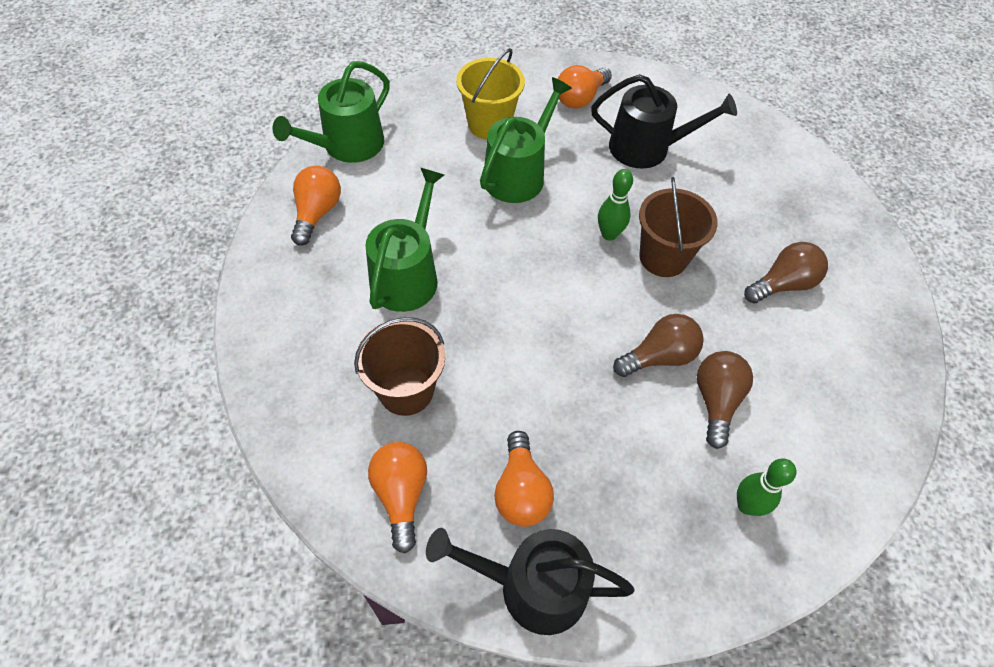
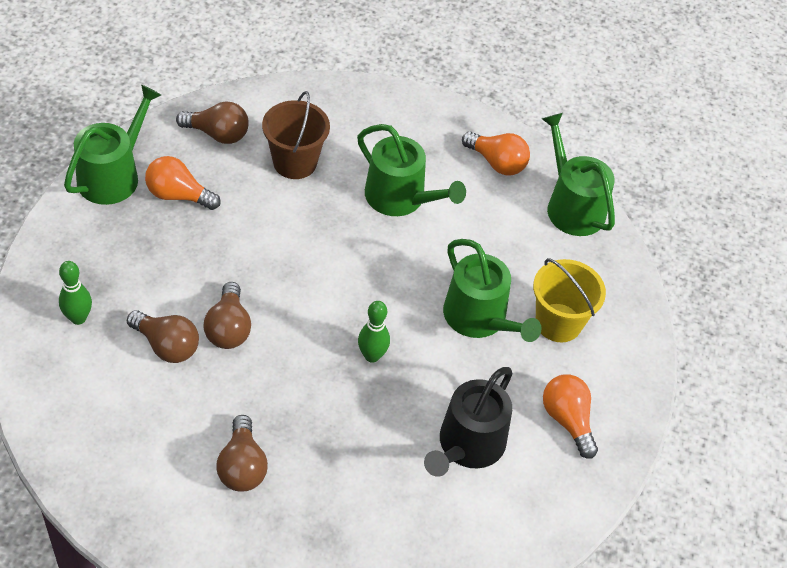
camera: 110 degrees right, 5 degrees down
orange light bulb [368,442,427,553] -> brown light bulb [176,101,249,144]
black watering can [426,528,634,635] -> green watering can [64,85,161,205]
brown bucket [639,177,718,277] -> none

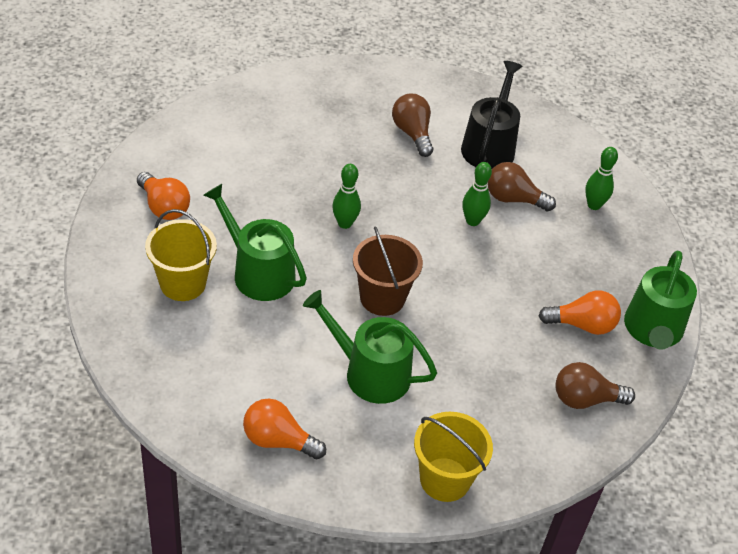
camera: 165 degrees right, 5 degrees down
brown light bulb [204,282,251,349] -> green bowling pin [462,162,492,226]
brown bucket [262,91,330,179] -> brown bucket moved to [353,226,423,316]
black watering can [424,367,512,477] -> black watering can moved to [461,61,523,169]
green watering can [542,113,615,236] -> none
none -> yellow bucket [414,412,493,502]

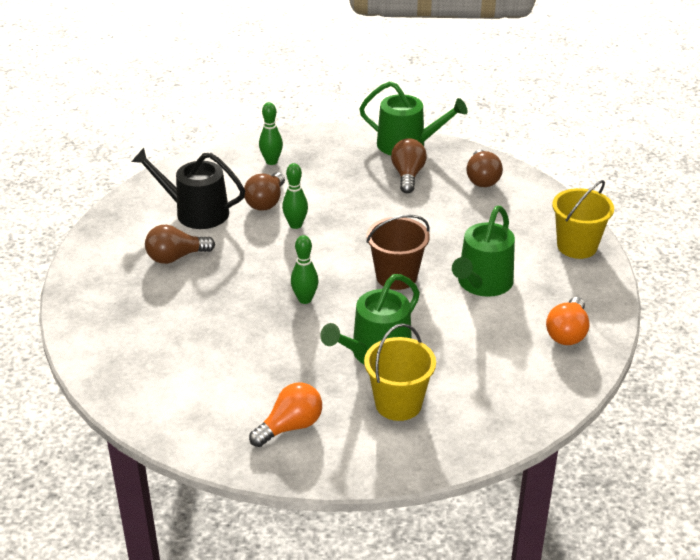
camera: 85 degrees left, 10 degrees down
orange light bulb [539,290,621,335] -> brown light bulb [391,138,427,193]

